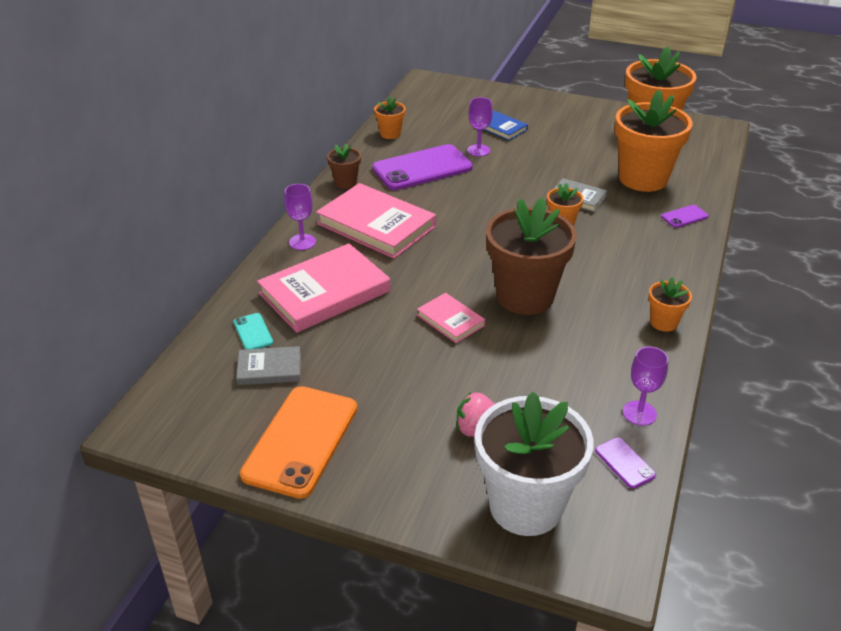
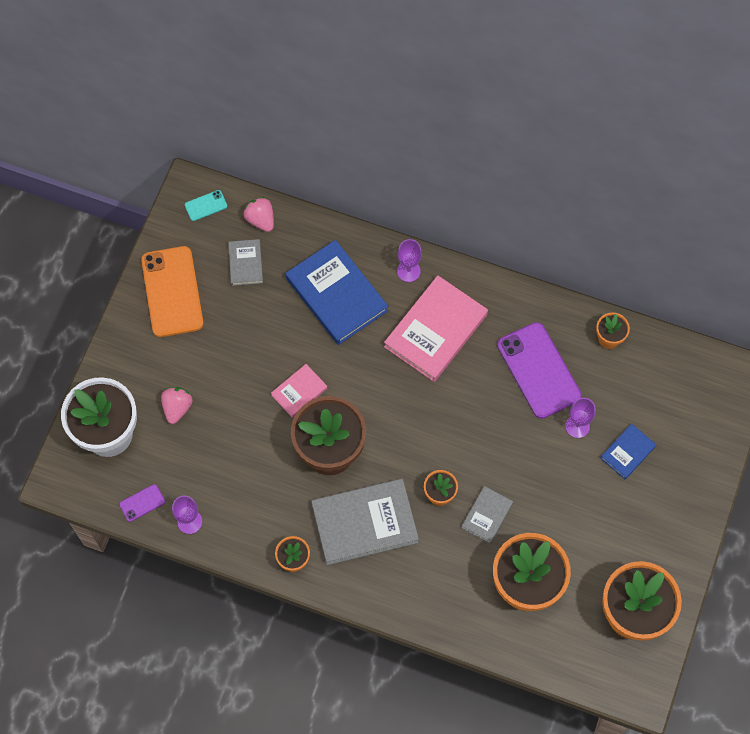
camera: 90 degrees right, 30 degrees up
turquoise phone [234,313,273,349] -> turquoise phone moved to [185,190,227,221]
orange phone [240,386,357,499] -> orange phone turned 60 degrees clockwise [141,246,204,337]
pink book [257,243,390,333] -> blue book [286,240,388,345]
brown flower pot [327,144,361,188] -> none
purple phone [661,205,709,228] -> none
none -> pink strawberry [243,197,274,232]
none -> grey book [311,479,419,565]

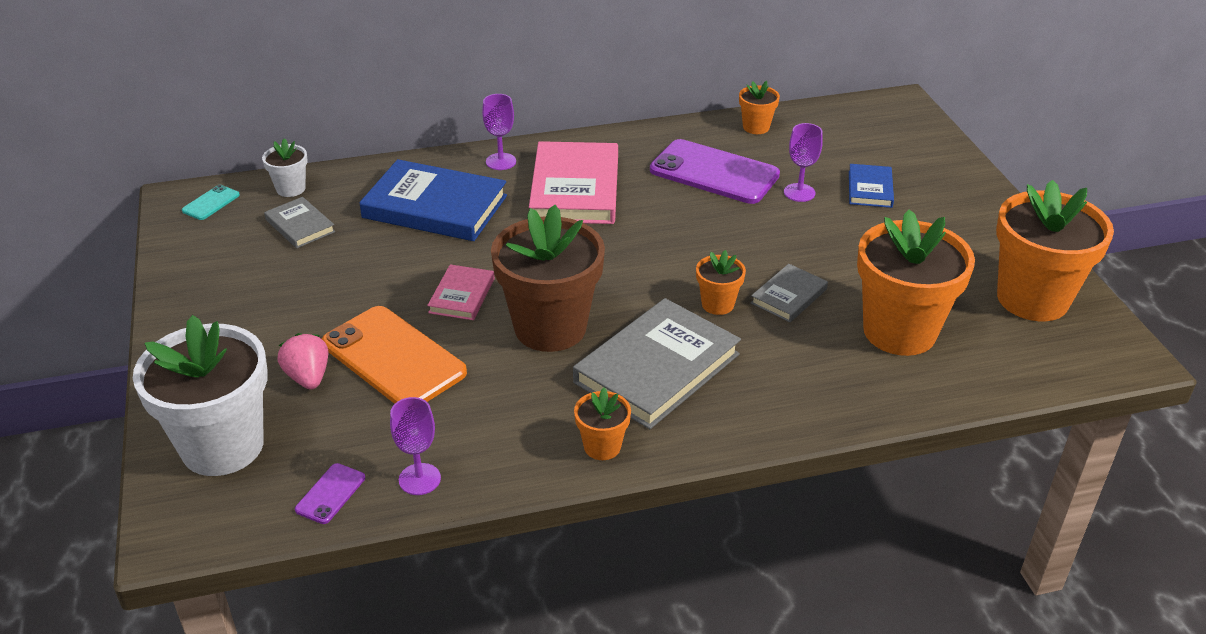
camera: 35 degrees left, 30 degrees down
orange phone [141,246,204,337] -> orange phone moved to [322,306,467,404]
pink strawberry [243,197,274,232] -> white flower pot [262,138,308,197]
grey book [461,486,513,544] -> grey book turned 45 degrees clockwise [751,264,828,322]

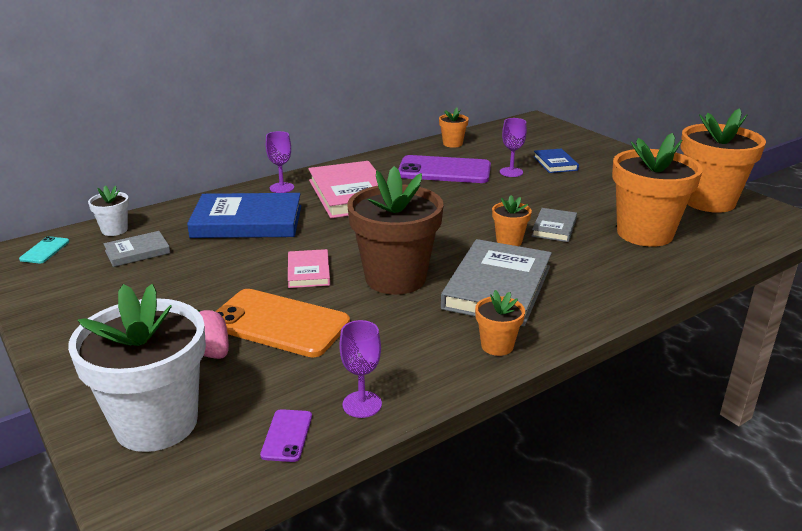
camera: 20 degrees left, 10 degrees down
grey book [264,197,335,248] -> grey book turned 60 degrees counterclockwise [104,231,170,267]

